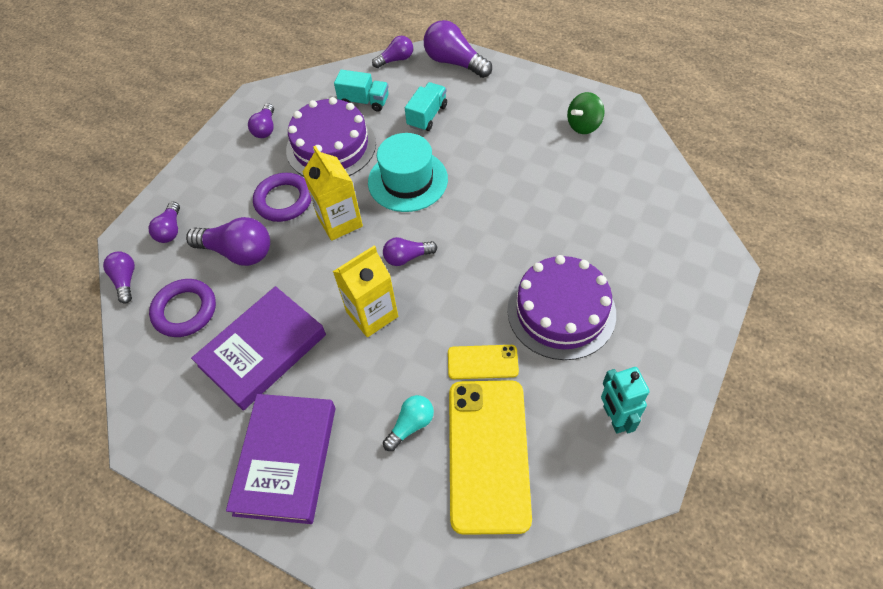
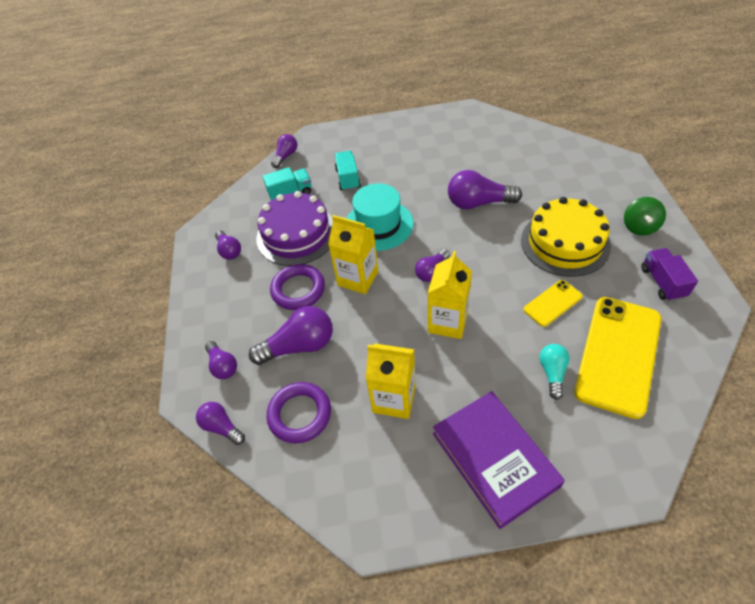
camera: 35 degrees left, 5 degrees down
purple book [191,286,326,411] -> yellow carton [365,344,416,419]
purple light bulb [424,20,492,78] -> purple light bulb moved to [448,170,522,210]
yellow phone [449,380,532,535] -> yellow phone turned 60 degrees clockwise [574,297,662,419]
purple cake [507,255,616,360] -> yellow cake [521,197,611,277]
green spinning top [567,92,605,134] -> green spinning top moved to [624,197,666,235]
turquoise robot [601,367,650,434] -> purple truck [641,248,698,301]

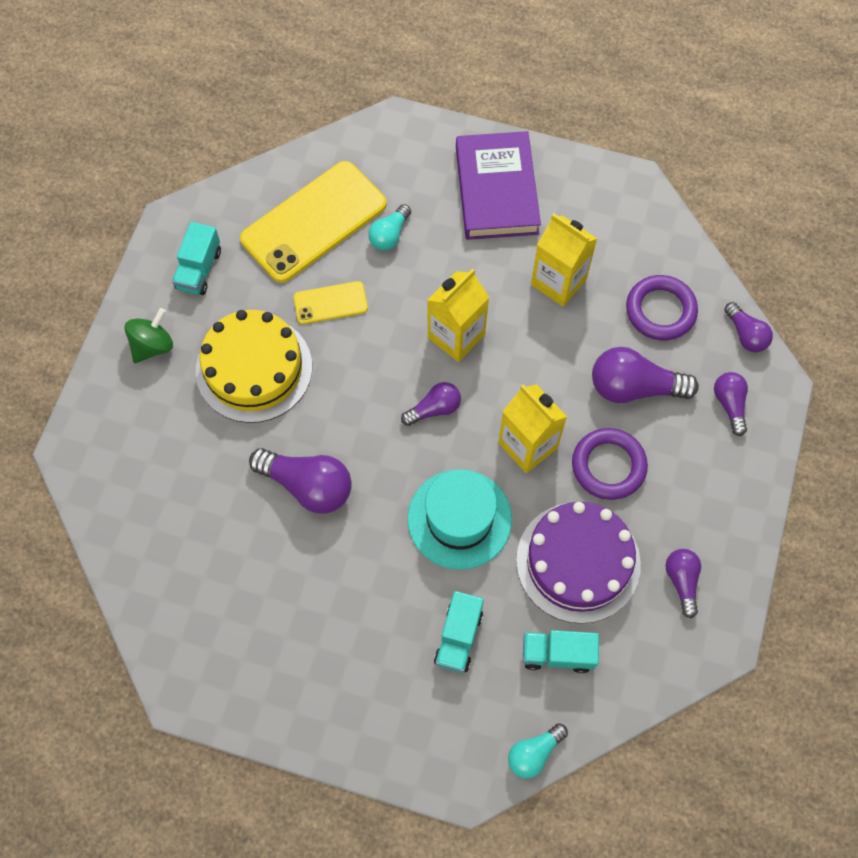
camera: 160 degrees left, 15 degrees up
purple light bulb [271,134,297,168] -> turquoise light bulb [508,723,568,778]
purple truck [641,248,698,301] -> turquoise truck [172,222,221,295]

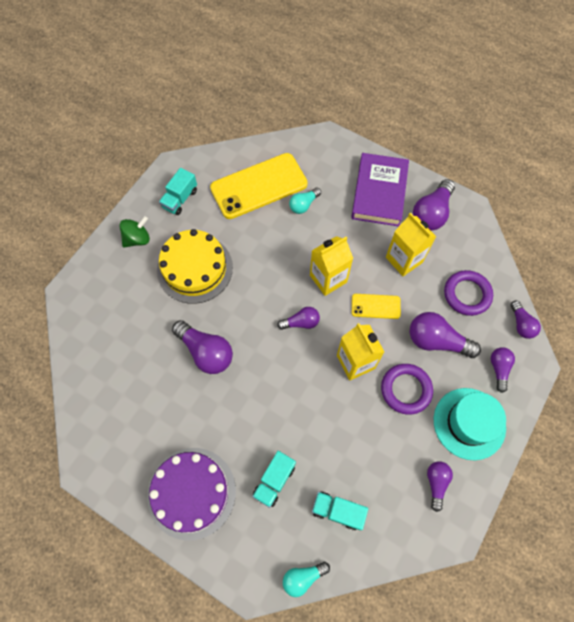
camera: 15 degrees right, 0 degrees up
yellow phone [294,281,368,324] -> yellow phone moved to [352,294,401,319]
turquoise hat [408,469,512,570] -> turquoise hat moved to [434,388,506,460]
purple cake [516,502,641,624] -> purple cake moved to [147,448,236,541]
none -> purple light bulb [413,179,455,230]

